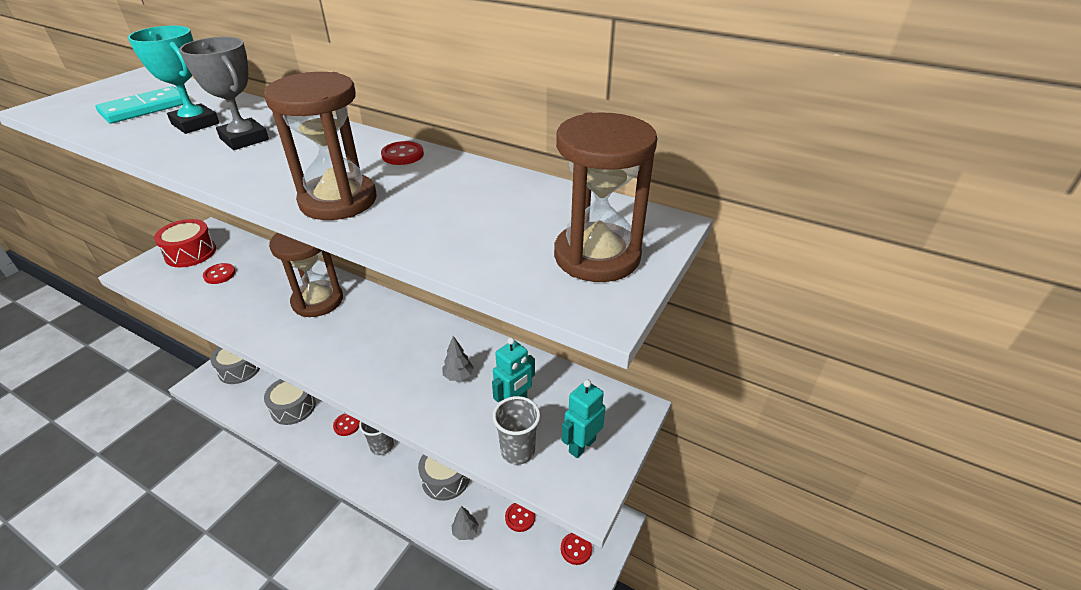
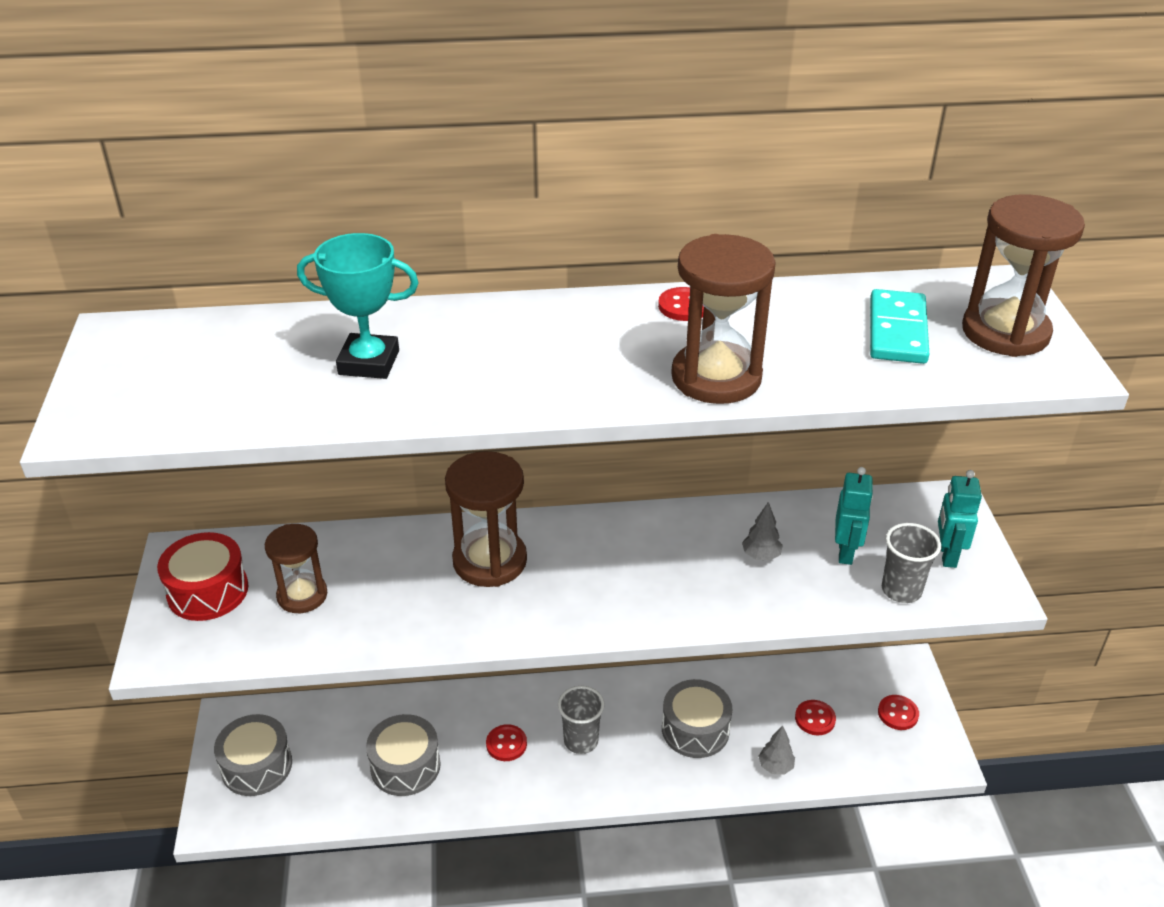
camera: 35 degrees left, 0 degrees up
turquoise domino [95,86,183,124] -> turquoise domino moved to [870,289,929,364]
grey trophy [179,37,269,150] -> none
red button [203,263,236,284] -> brown hourglass [265,524,327,613]

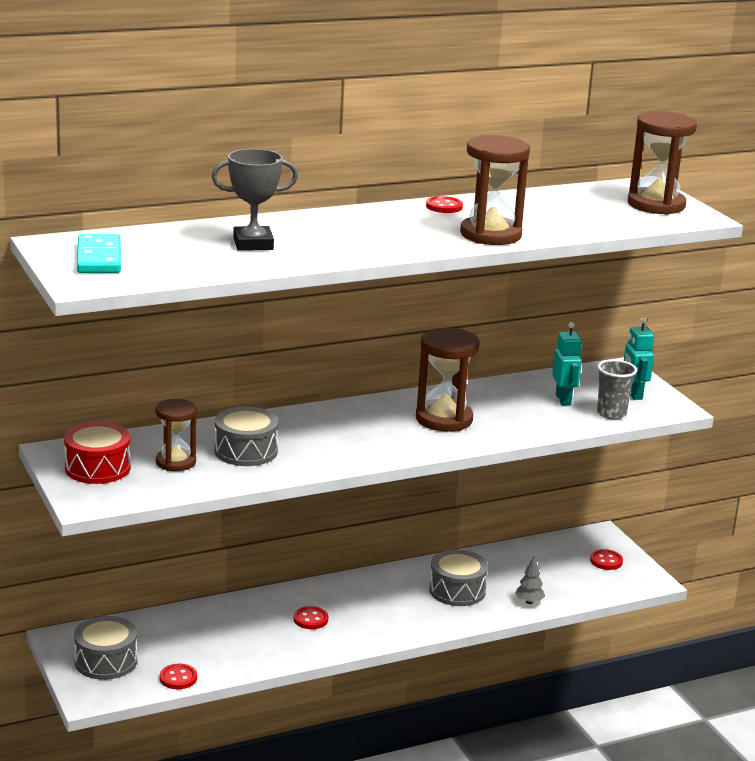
camera: 20 degrees left, 15 degrees down
turquoise trophy [297,233,419,379] -> grey trophy [212,149,298,251]
grey drum [366,714,441,796] -> grey drum moved to [214,406,279,466]
brown hourglass [445,451,527,587] -> brown hourglass moved to [416,328,480,432]
grey cup [558,686,605,754] -> none
grey tree [742,502,783,561] -> none
red button [795,700,836,736] -> red button moved to [160,664,197,689]
turquoise domino [870,289,929,364] -> turquoise domino moved to [77,234,121,273]

